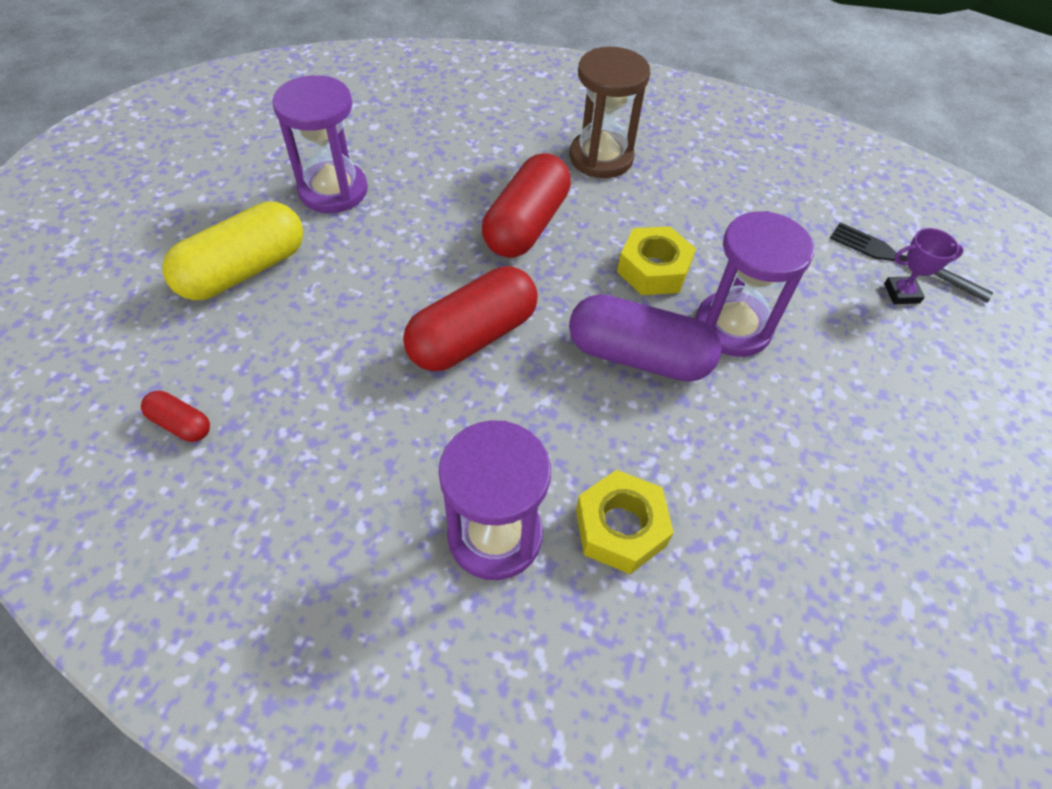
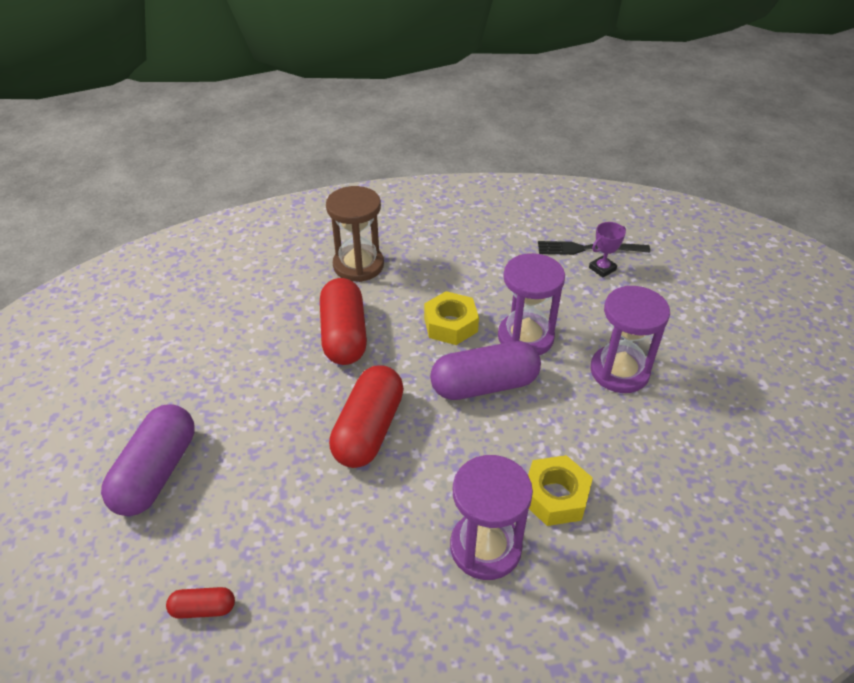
camera: 30 degrees left, 10 degrees down
yellow capsule [162,201,303,300] -> purple capsule [101,404,195,516]
purple hourglass [272,75,368,213] -> purple hourglass moved to [590,286,670,393]

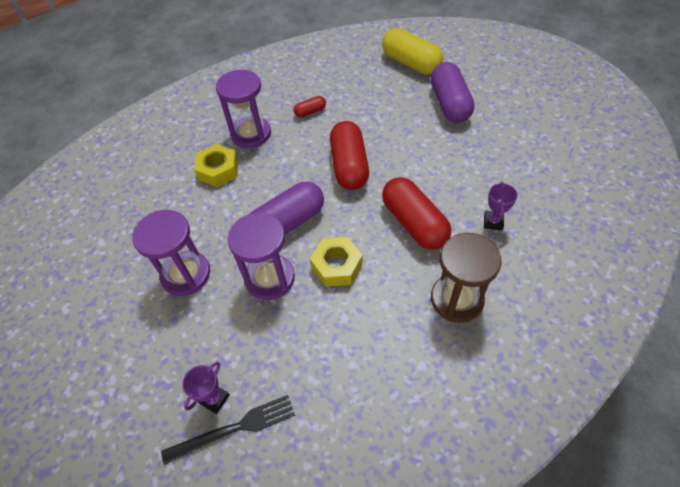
camera: 160 degrees right, 10 degrees up
red capsule [166,587,235,619] -> red capsule moved to [294,96,326,118]
none -> yellow capsule [382,28,443,75]
none -> purple trophy [484,182,518,230]

